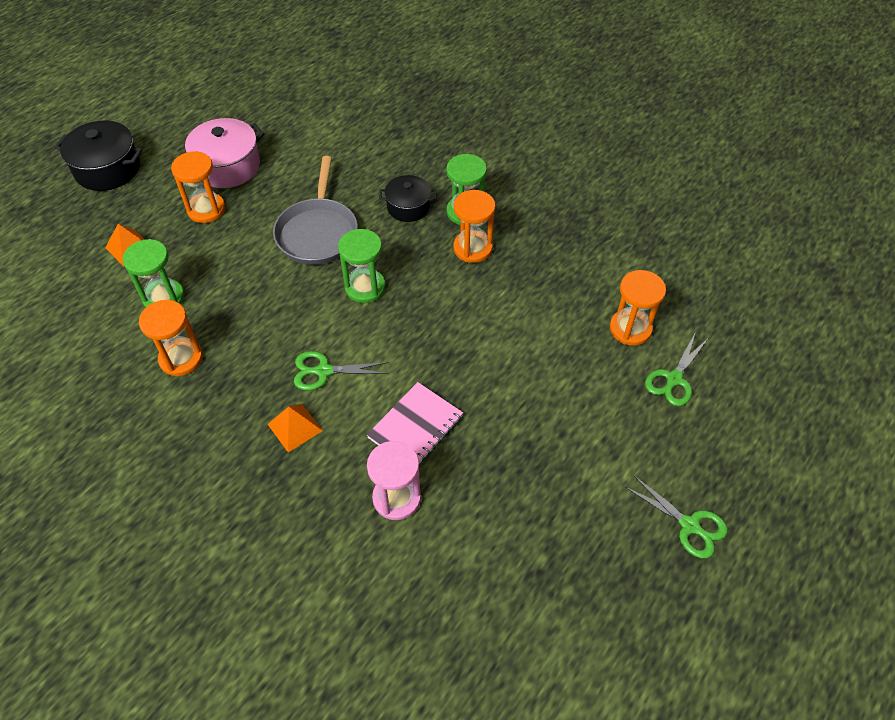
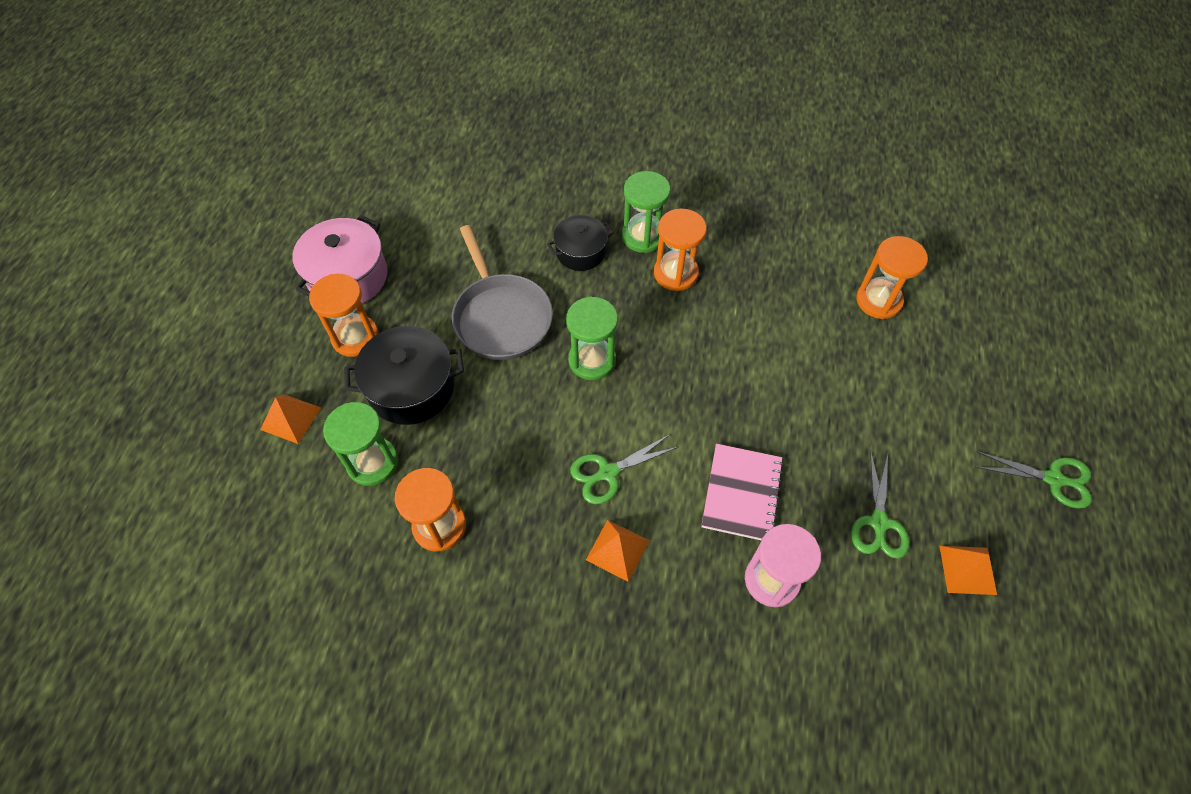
camera: 25 degrees left, 5 degrees up
black pot [54,120,143,191] -> black pot moved to [344,326,464,425]
green scissors [645,334,708,406] -> green scissors moved to [851,450,909,559]
none -> orange pyramid [940,546,997,595]

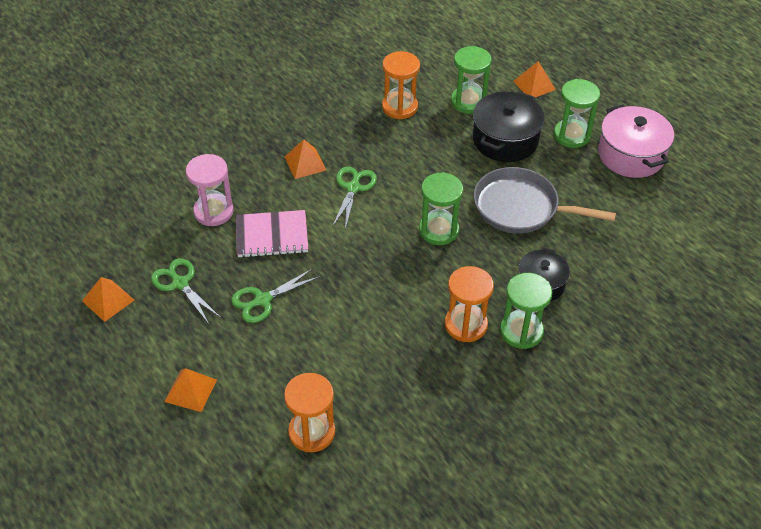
camera: 130 degrees right, 10 degrees down
orange hourglass [309,274,379,357] -> green hourglass [554,79,600,148]
pink notebook [702,444,784,540] -> pink notebook turned 60 degrees counterclockwise [236,210,308,258]
green scissors [976,451,1092,509] -> green scissors moved to [231,268,320,323]
none -> orange pyramid [164,368,217,412]

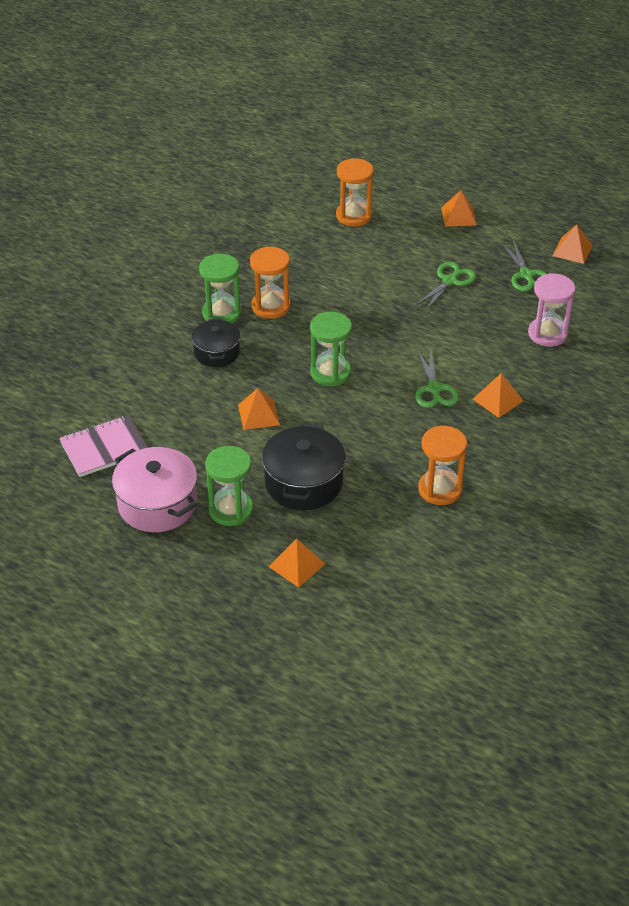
camera: 160 degrees right, 5 degrees down
green scissors [151,258,221,324] -> green scissors turned 45 degrees clockwise [501,240,547,292]
pink notebook [236,210,308,258] -> pink notebook moved to [59,415,148,477]
green hourglass [451,46,492,114] -> none
grey pan [474,167,616,234] -> orange pyramid [238,388,280,430]

